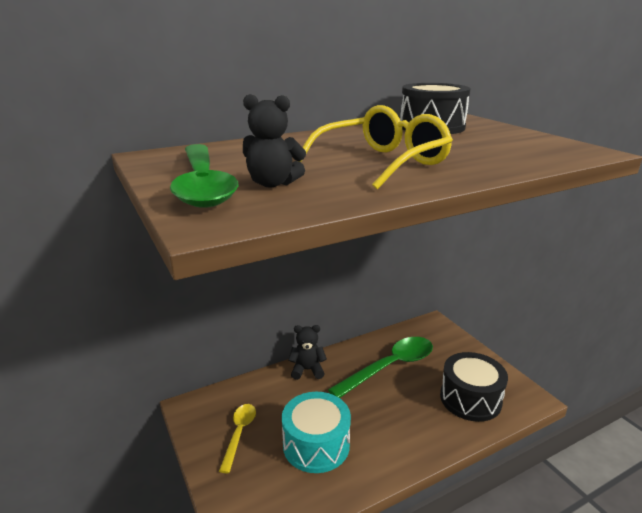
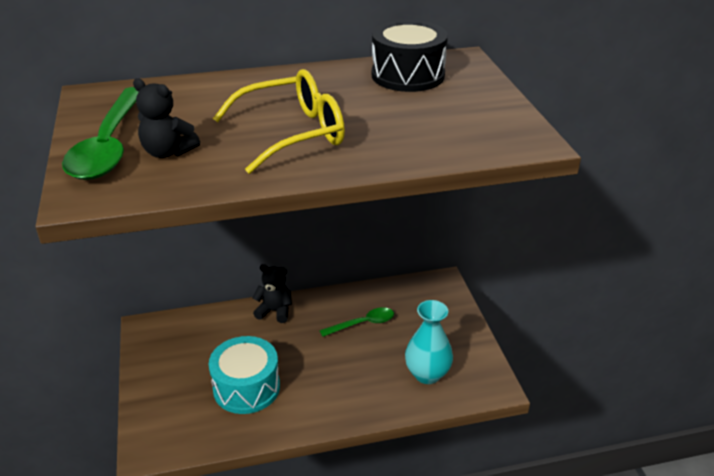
camera: 15 degrees right, 10 degrees up
yellow spoon [219,404,256,473] -> none
green spoon [328,337,433,398] -> green spoon [319,308,394,337], size x0.56
black drum [440,352,508,422] -> turquoise vase [405,300,453,384]

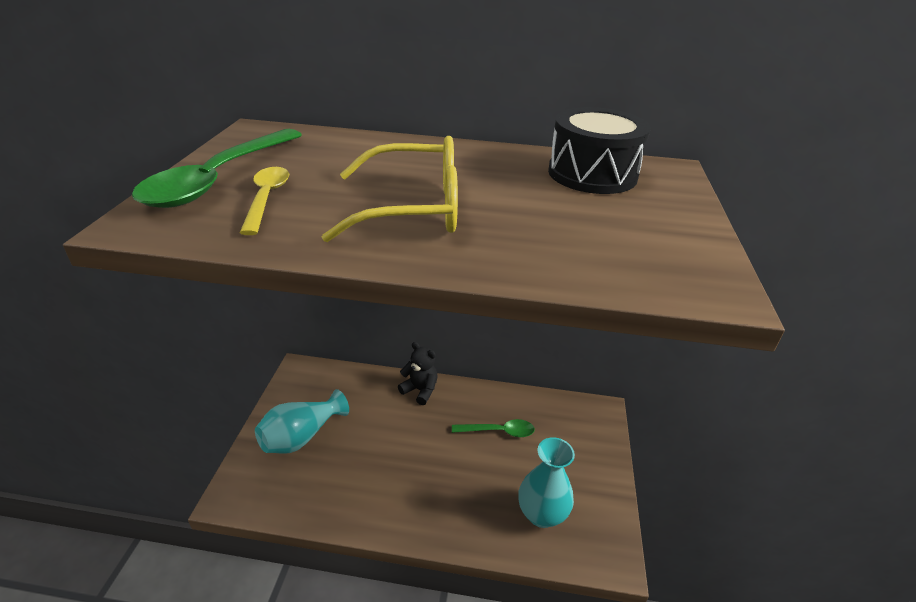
camera: 20 degrees right, 0 degrees up
black teddy bear [133,78,200,158] -> yellow spoon [240,167,289,235]
turquoise drum [209,336,280,414] -> none
none -> turquoise vase [255,389,349,454]

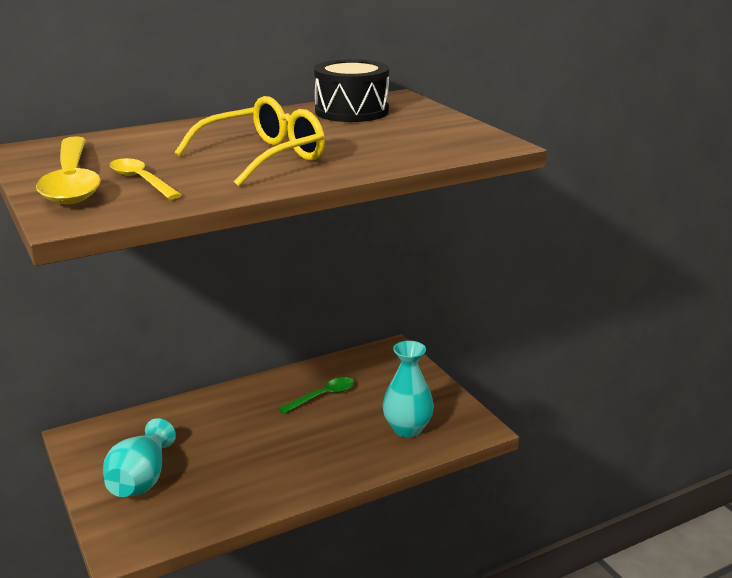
camera: 35 degrees left, 10 degrees down
green spoon [132,129,302,208] -> yellow spoon [36,136,101,204]
black teddy bear [398,342,438,405] -> none

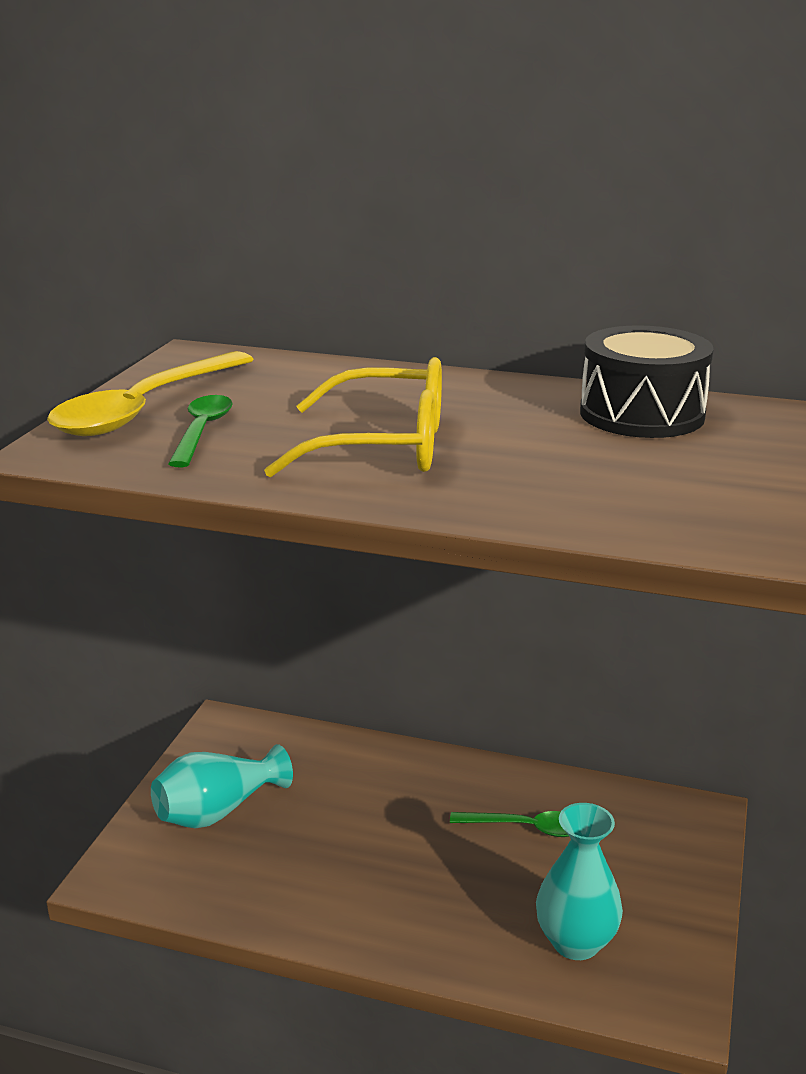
camera: 45 degrees right, 0 degrees up
yellow spoon [110,158,181,199] -> green spoon [168,395,233,467]

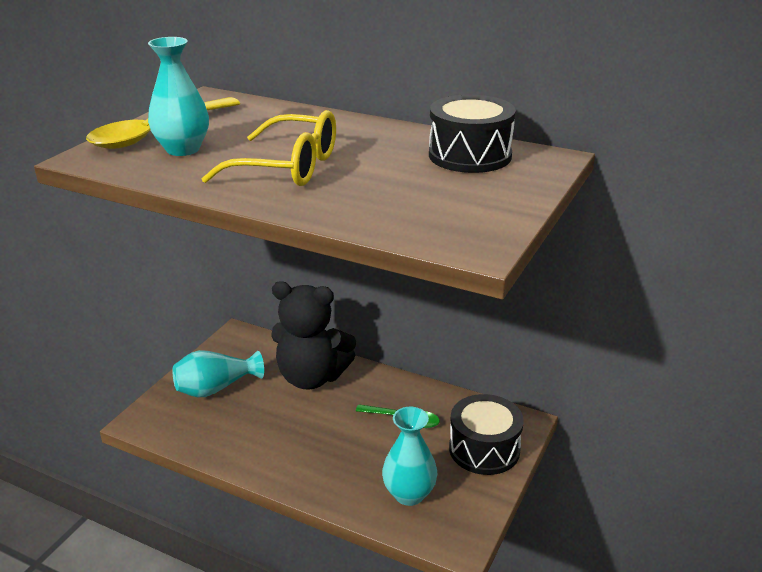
camera: 10 degrees right, 5 degrees up
green spoon [168,395,233,467] -> turquoise vase [148,37,209,156]
none -> black teddy bear [271,282,356,389]
none -> black drum [449,394,524,475]

